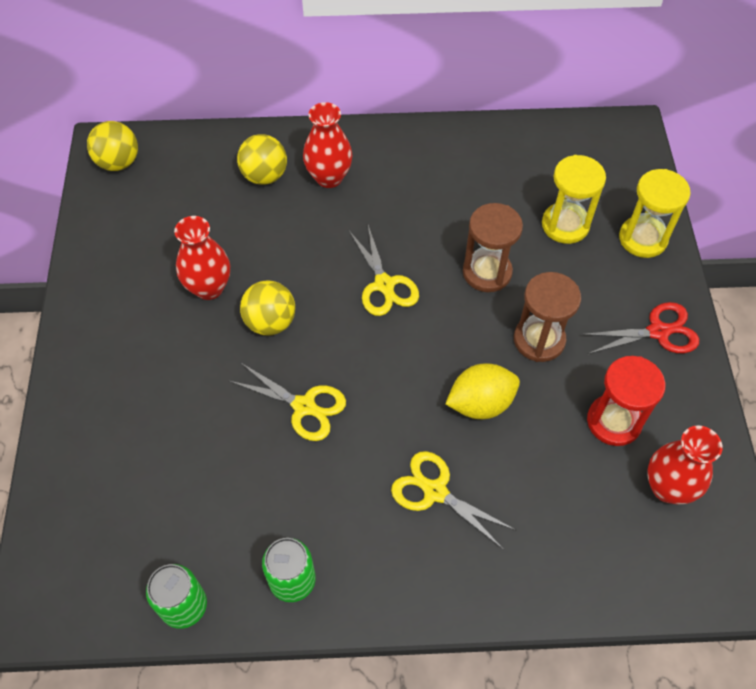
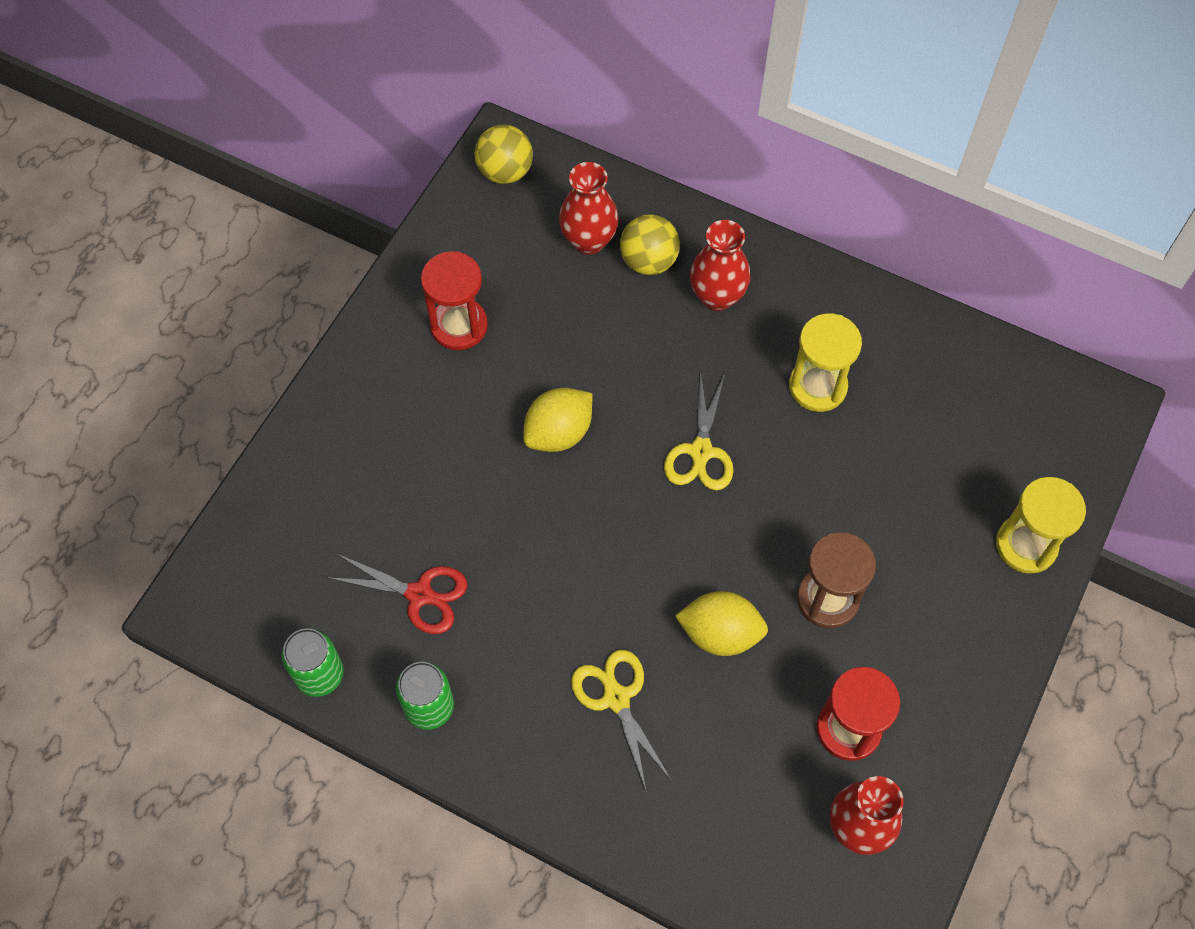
camera: 30 degrees right, 5 degrees up
red vase [174,216,230,300] -> red vase moved to [559,162,618,255]
yellow scissors [229,362,346,441] -> none
yellow ball [240,280,295,335] -> yellow lemon [523,388,592,452]
brown hourglass [463,203,523,292] -> none
yellow hourglass [542,155,606,244] -> yellow hourglass moved to [789,314,862,412]
red scissors [581,302,699,354] -> red scissors moved to [326,553,467,634]
none -> red hourglass [421,251,488,350]

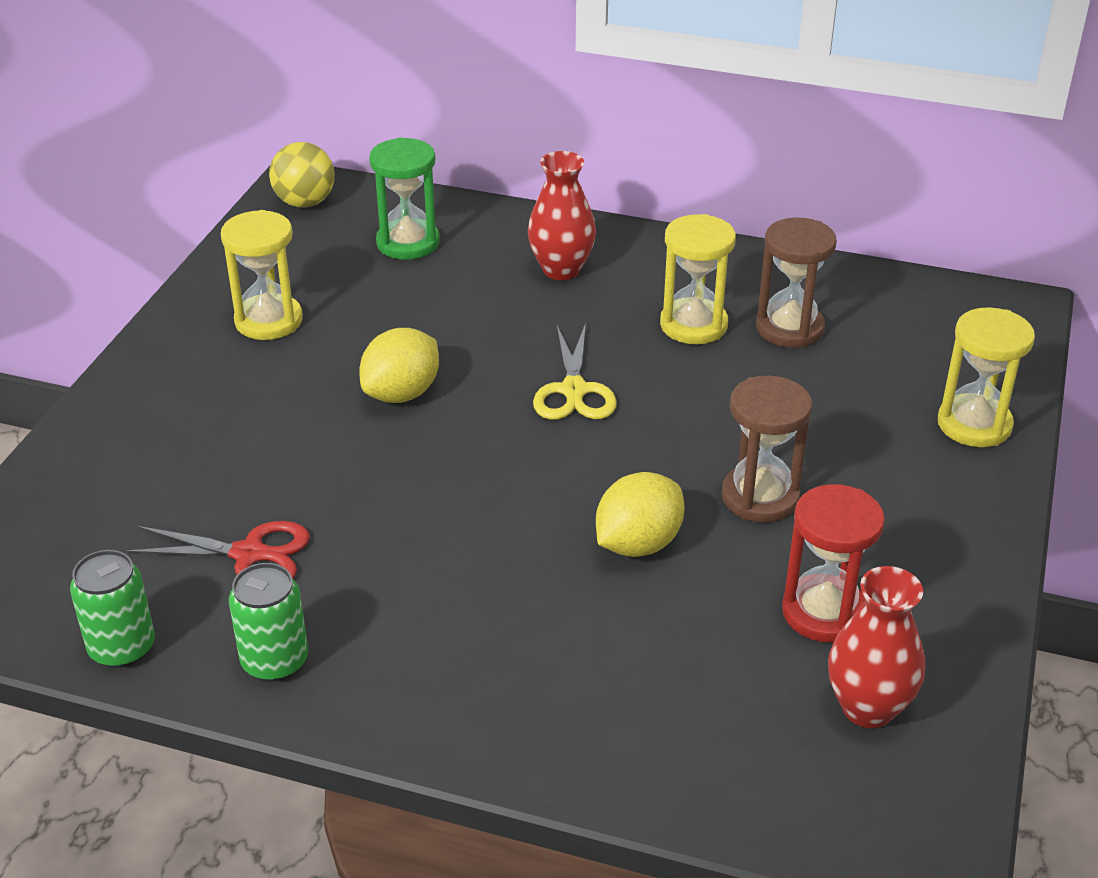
camera: 10 degrees left, 25 degrees down
red hourglass [421,251,488,350] -> yellow hourglass [221,210,303,340]
red vase [559,162,618,255] -> green hourglass [369,137,440,260]
yellow scissors [571,650,672,793] -> none
yellow ball [620,214,680,275] -> none
yellow lemon [675,591,768,656] -> yellow lemon turned 45 degrees counterclockwise [596,472,685,557]
none -> brown hourglass [756,217,837,348]

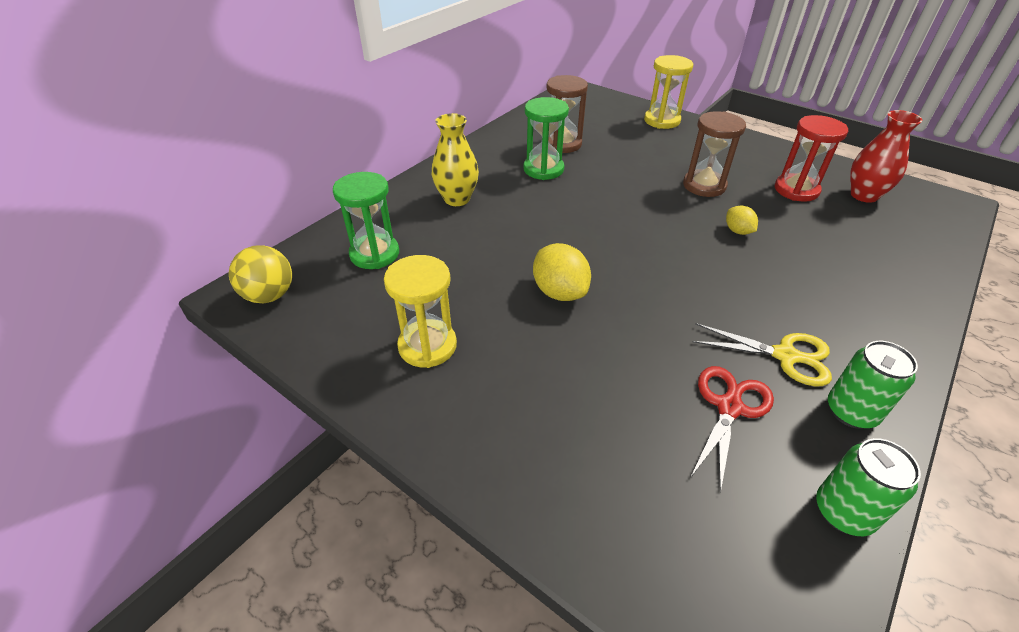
camera: 70 degrees left, 5 degrees up
red vase [528,151,596,280] -> yellow vase [432,113,479,206]
yellow scissors [533,323,617,420] -> yellow scissors moved to [692,323,832,386]
yellow lemon [596,472,685,557] -> yellow lemon [726,206,758,235], size x0.58
yellow hourglass [660,214,736,344] -> green hourglass [524,97,569,180]

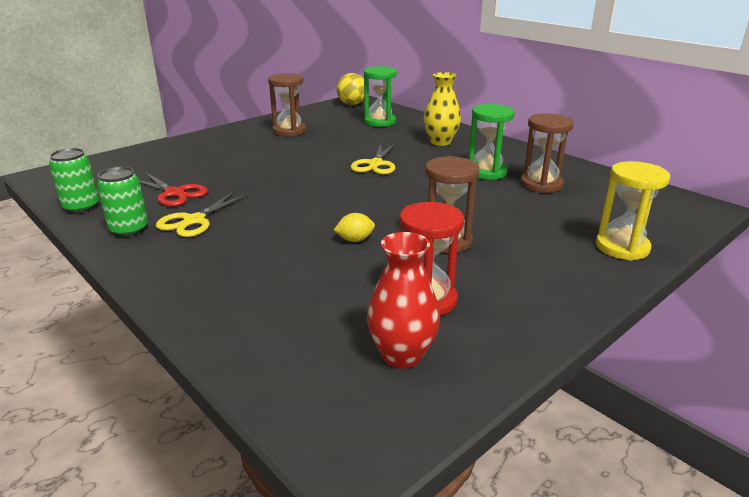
camera: 100 degrees right, 15 degrees down
yellow hourglass [384,255,457,368] -> brown hourglass [268,73,306,136]
yellow lemon [533,243,591,301] -> none
none -> yellow scissors [350,143,396,175]

